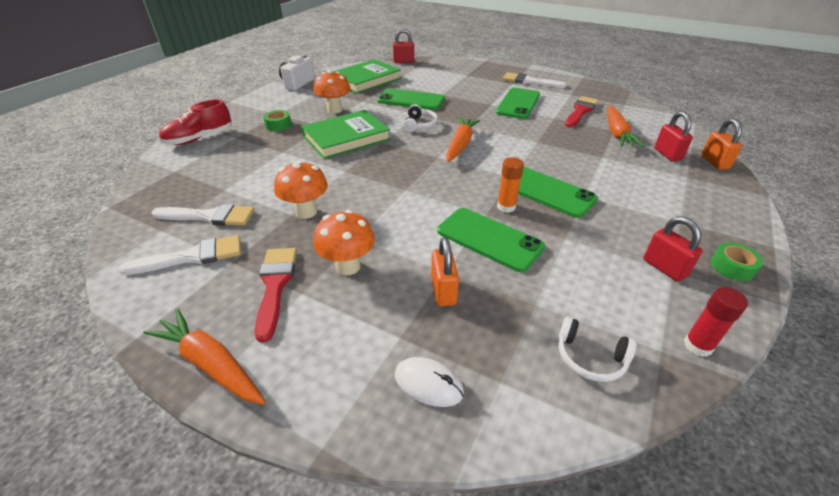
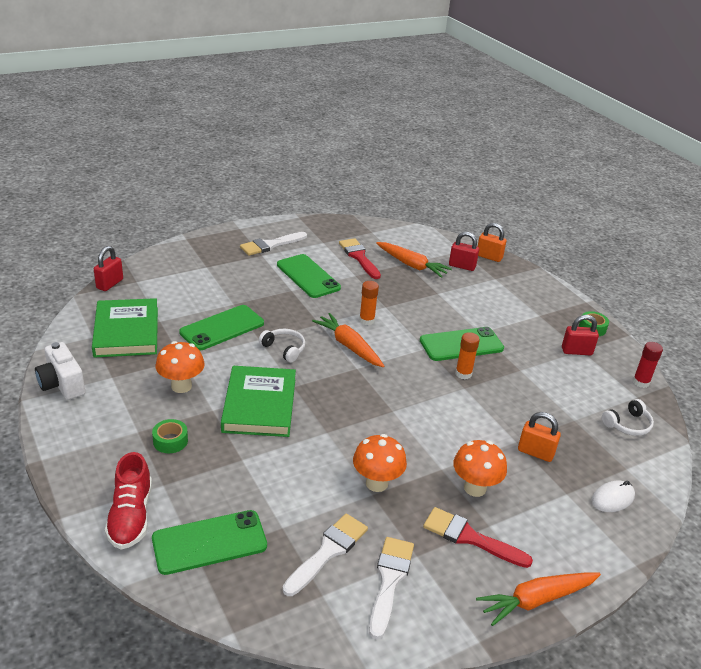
camera: 60 degrees left, 5 degrees down
green phone [437,208,545,272] -> green phone moved to [152,510,267,575]
none -> orange glue stick [359,281,379,325]

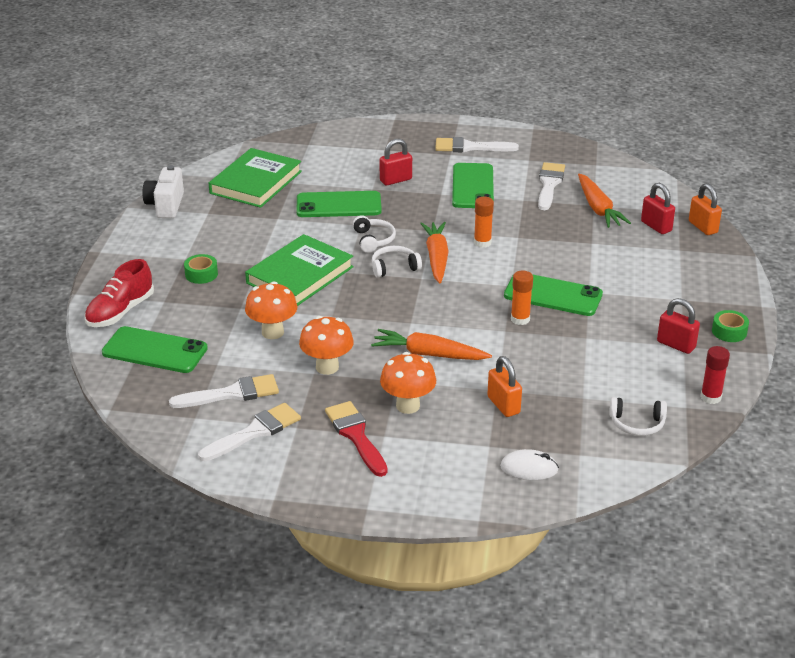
camera: 40 degrees right, 0 degrees up
red padlock [94,246,123,291] -> red padlock moved to [380,139,412,185]
orange mushroom [156,341,205,393] -> orange mushroom moved to [245,281,298,339]
red brush [339,238,381,279] -> white brush [538,162,565,210]
orange carrot [476,572,601,626] -> orange carrot moved to [371,329,492,360]
none -> white headphones [372,246,422,278]

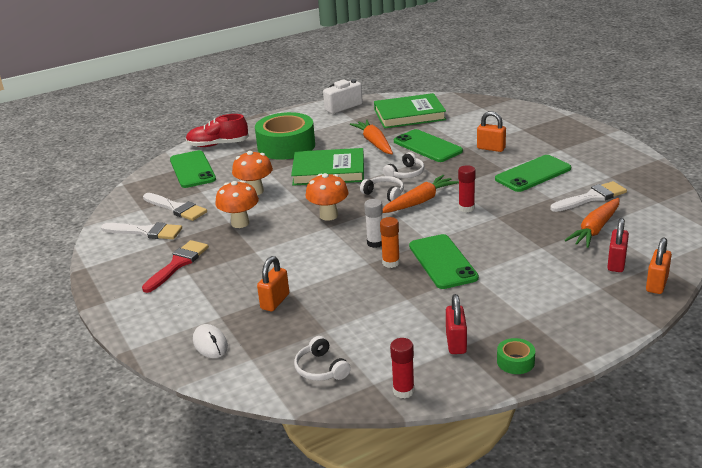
camera: 55 degrees right, 5 degrees down
green tape [184,254,218,284] -> green tape [255,112,315,160], size x2.37
orange carrot [371,329,492,360] -> orange carrot moved to [350,120,393,154]
red padlock [380,139,412,185] -> orange padlock [477,111,506,152]
orange mushroom [380,352,436,414] -> orange mushroom moved to [305,173,349,221]
white brush [435,137,519,152] -> none
orange glue stick [474,196,494,248] -> red glue stick [458,165,476,212]
none -> white glue stick [364,199,383,248]

